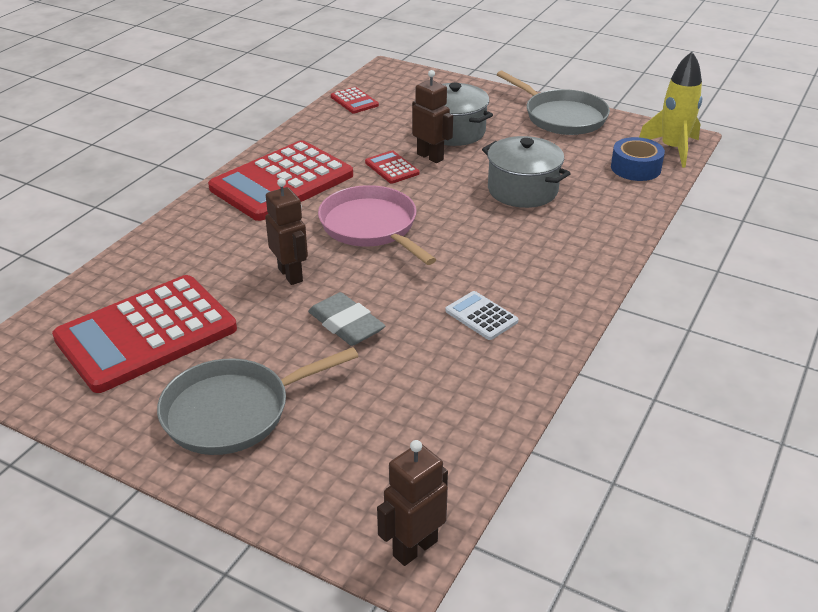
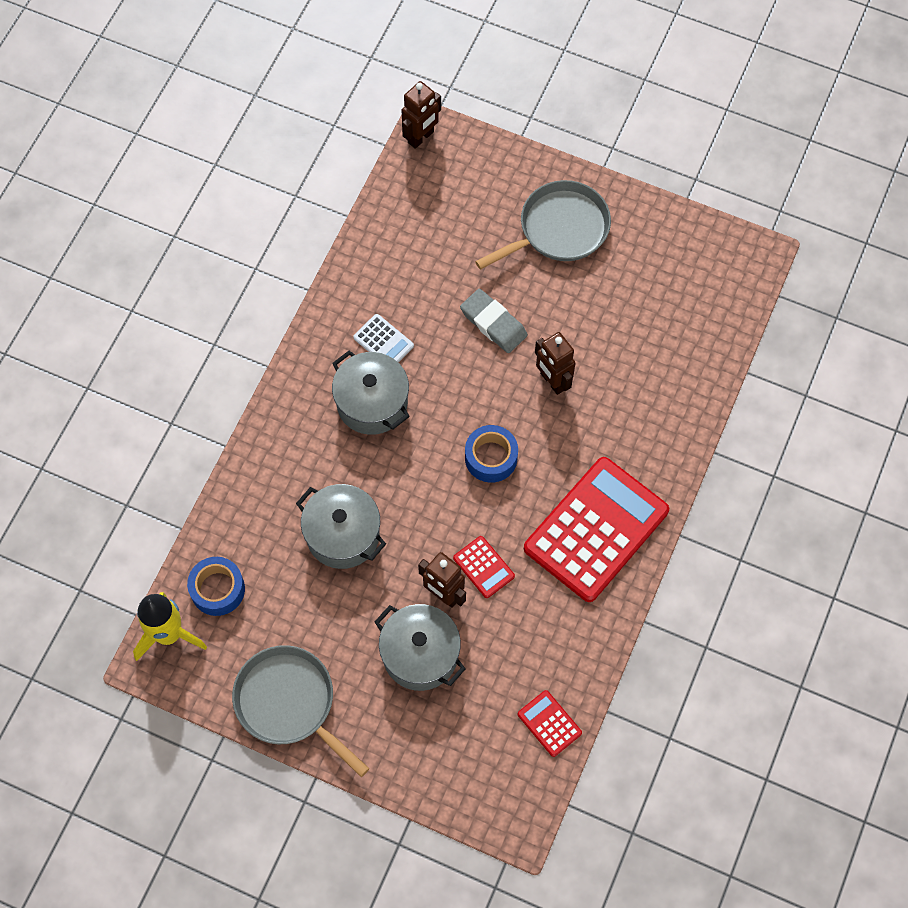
camera: 175 degrees right, 30 degrees up
red calculator [52,275,237,393] -> none
pink pan [318,185,436,265] -> blue tape [465,425,518,483]
none -> grey pot [332,351,410,435]

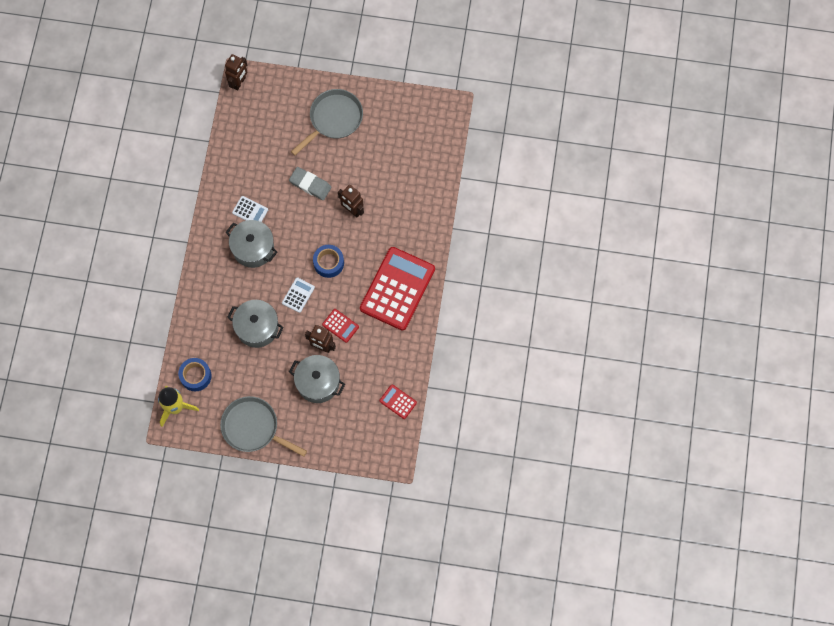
camera: 15 degrees left, 5 degrees up
none -> white calculator [282,277,315,313]

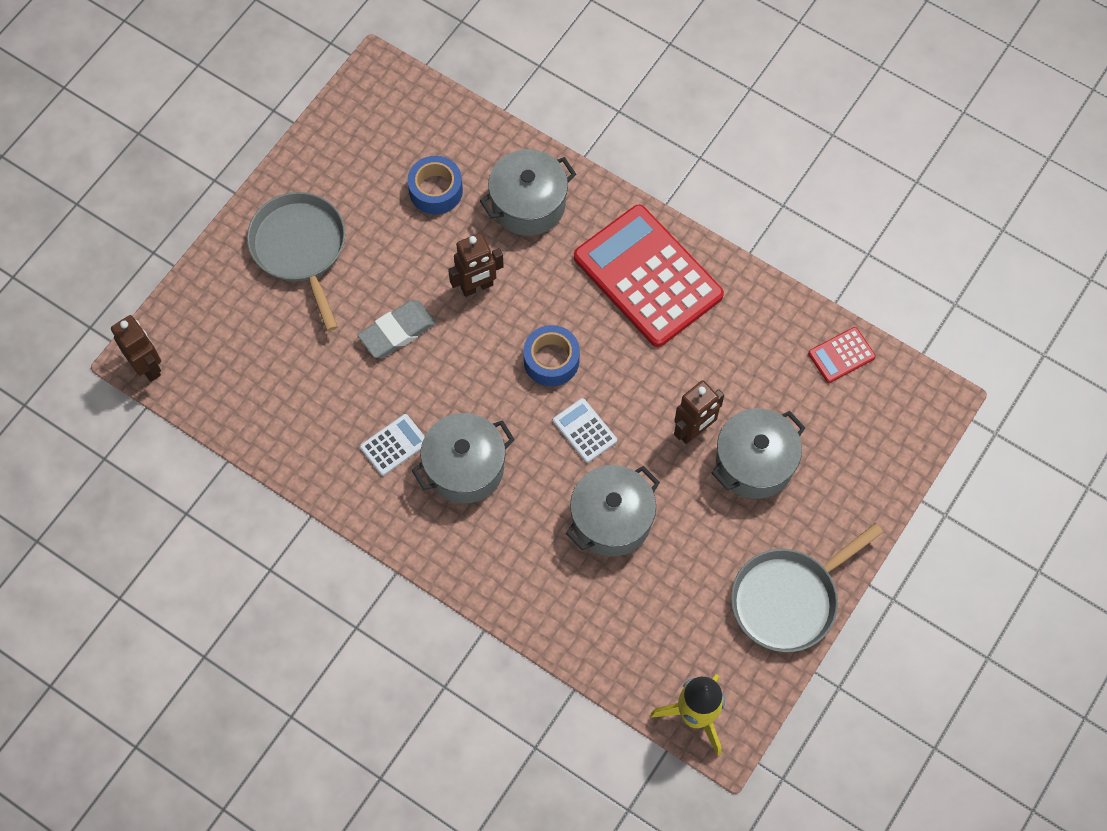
camera: 65 degrees left, 5 degrees down
blue tape [178,358,212,391] -> blue tape moved to [408,156,463,215]
red calculator [322,309,359,343] -> none
none -> grey pot [480,149,576,236]

